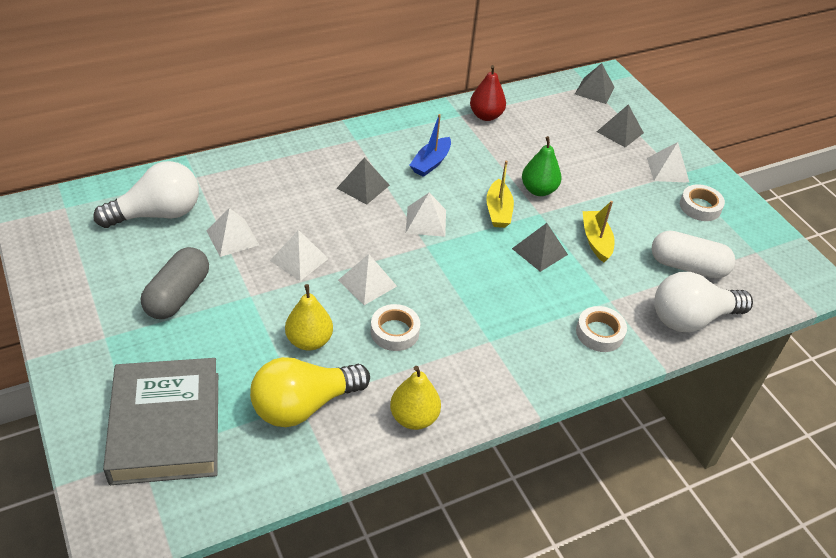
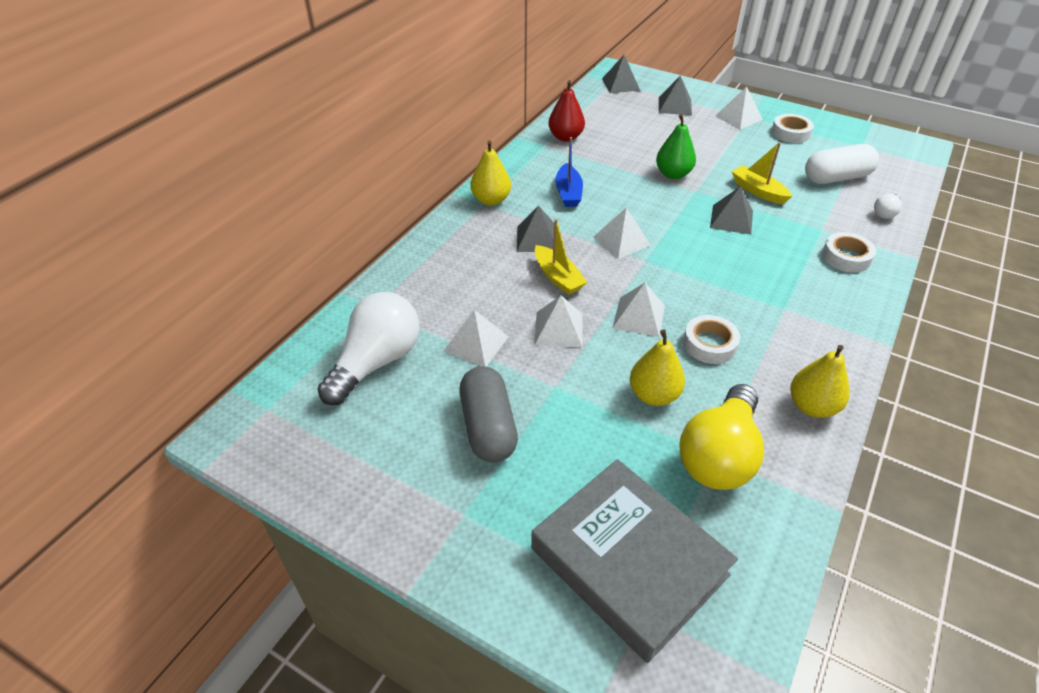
camera: 30 degrees left, 0 degrees up
yellow boat [486,161,514,228] -> yellow boat moved to [535,219,587,295]
white light bulb [654,272,753,332] -> white light bulb [874,194,902,219], size x0.44
none -> yellow pear [471,140,511,206]

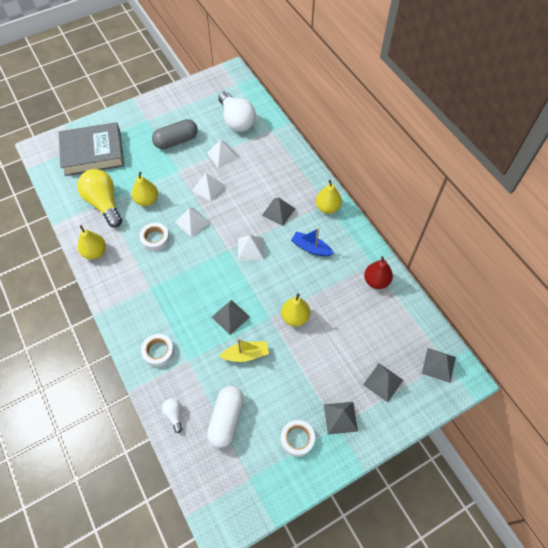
camera: 120 degrees right, 15 degrees up
grey capsule [460,366,518,463] -> grey capsule turned 45 degrees counterclockwise [152,119,198,149]
yellow boat [535,219,587,295] -> none
green pear [656,114,696,179] -> yellow pear [281,293,310,326]
white pyramid [715,87,763,130] -> grey pyramid [324,402,358,435]

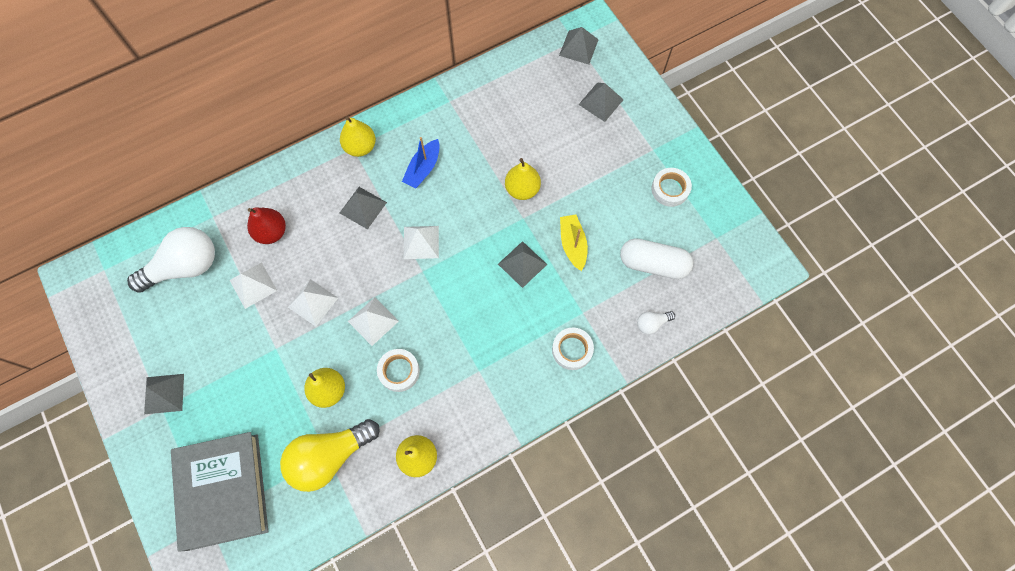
camera: 90 degrees left, 10 degrees up
grey capsule [152,119,198,149] -> none
grey pyramid [324,402,358,435] -> grey pyramid moved to [144,374,184,414]
red pear [364,256,393,289] -> red pear moved to [247,207,286,244]

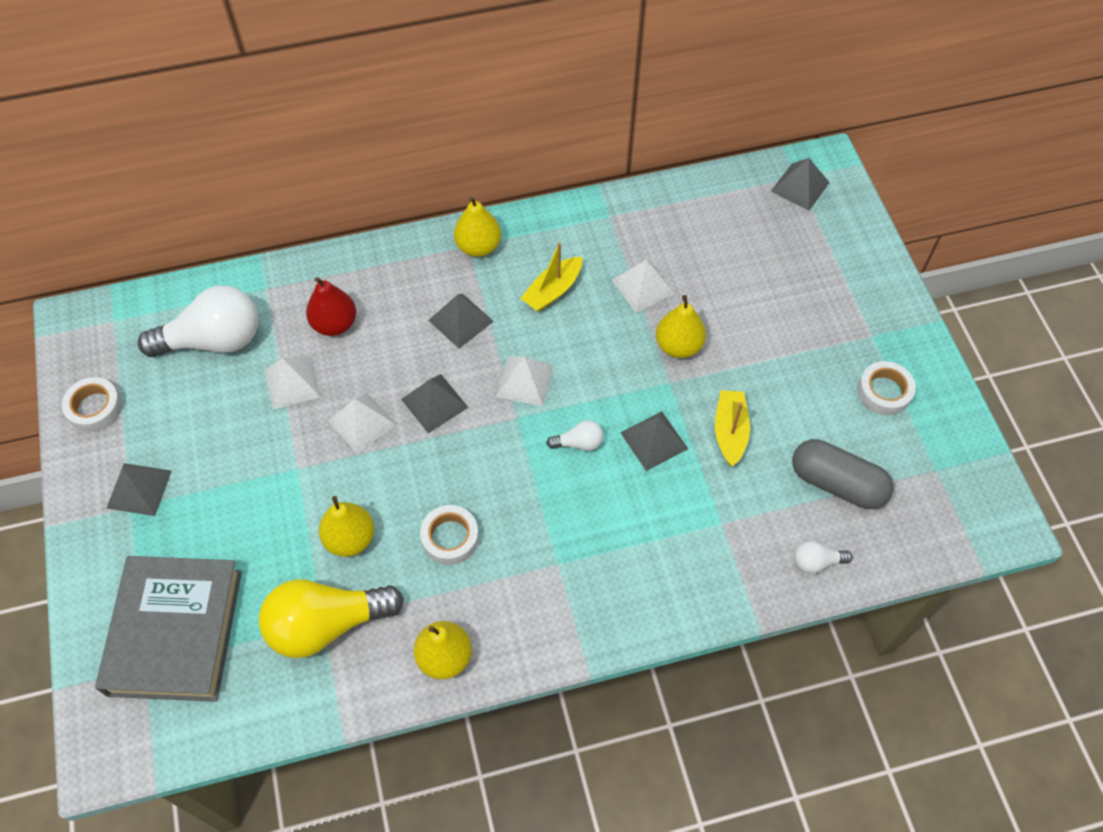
camera: 15 degrees right, 10 degrees down
white pyramid [348,297,399,346] -> white pyramid moved to [612,260,675,313]
blue boat [402,137,440,188] -> yellow boat [521,242,582,312]
white tape [552,328,594,370] -> white tape moved to [62,377,122,432]
grey pyramid [578,83,624,122] -> grey pyramid moved to [401,374,469,433]
white capsule [620,239,693,279] -> grey capsule [792,439,894,509]
none -> white light bulb [546,420,603,451]

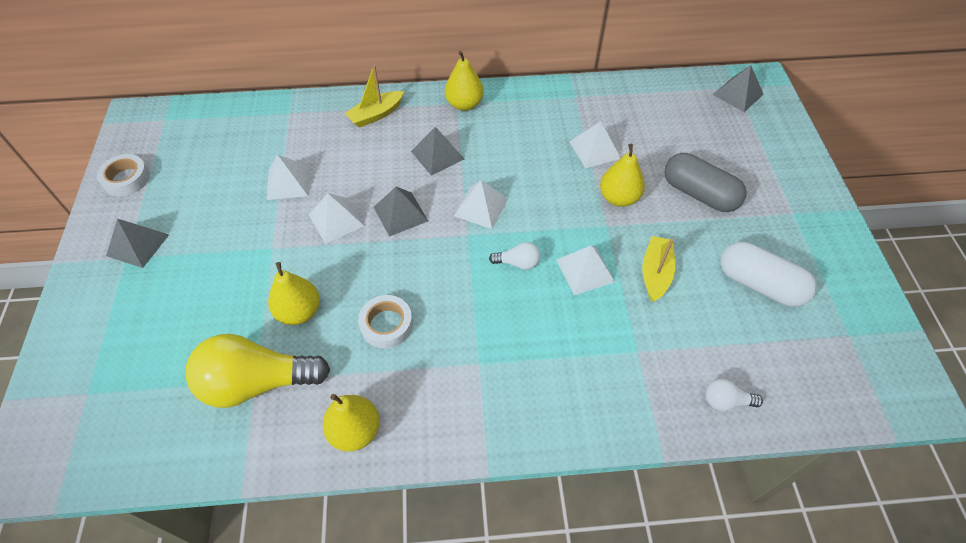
camera: 10 degrees right, 5 degrees down
grey book [95,556,242,702] -> none
white light bulb [138,286,258,357] -> none
red pear [306,277,356,336] -> none
yellow boat [521,242,582,312] -> yellow boat moved to [345,65,404,128]
grey pyramid [620,411,688,471] -> white pyramid [556,245,615,295]
grey capsule [792,439,894,509] -> grey capsule moved to [664,153,747,212]
white tape [857,361,916,415] -> none
none -> white capsule [721,242,817,307]

